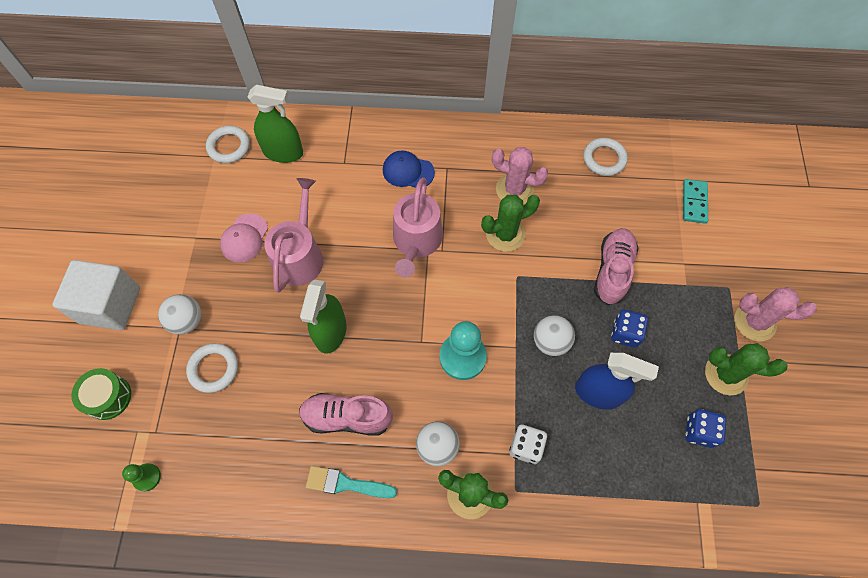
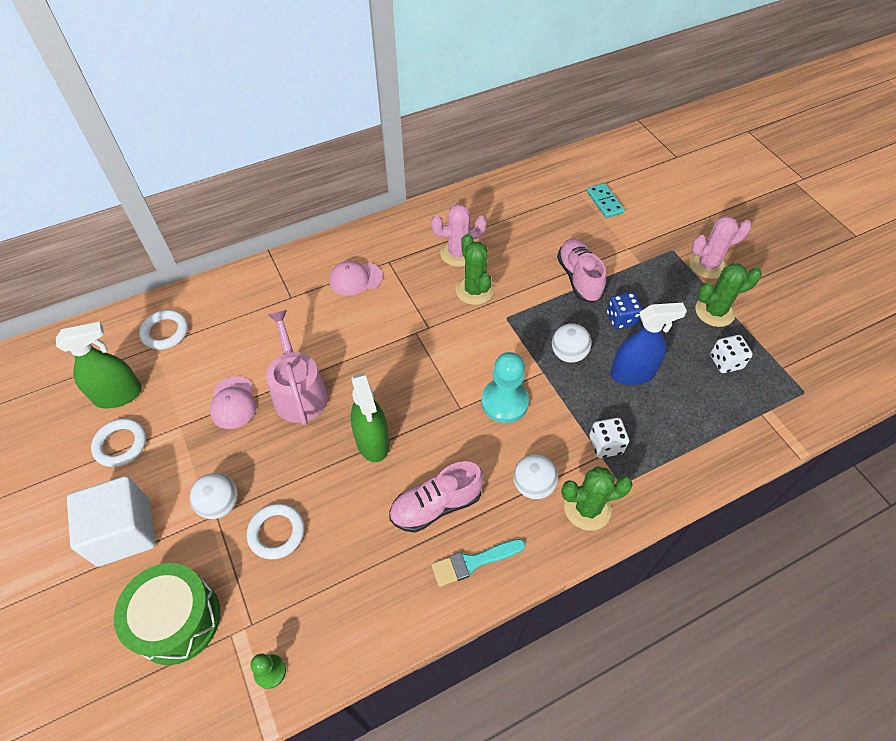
camera: 30 degrees left, 10 degrees down
green drum [72,368,131,420] -> green drum [114,563,220,665], size x1.58
green spray bottle [248,85,303,163] -> green spray bottle moved to [56,322,142,408]
blue cap [383,150,435,188] -> pink cap [330,261,383,296]
pink watering can [393,177,443,278] -> none
green cactus [481,195,540,252] -> green cactus turned 60 degrees counterclockwise [456,234,494,305]
white ring [583,138,628,176] -> white ring moved to [91,418,147,467]
blue dice [685,409,727,448] -> white dice [710,335,753,373]

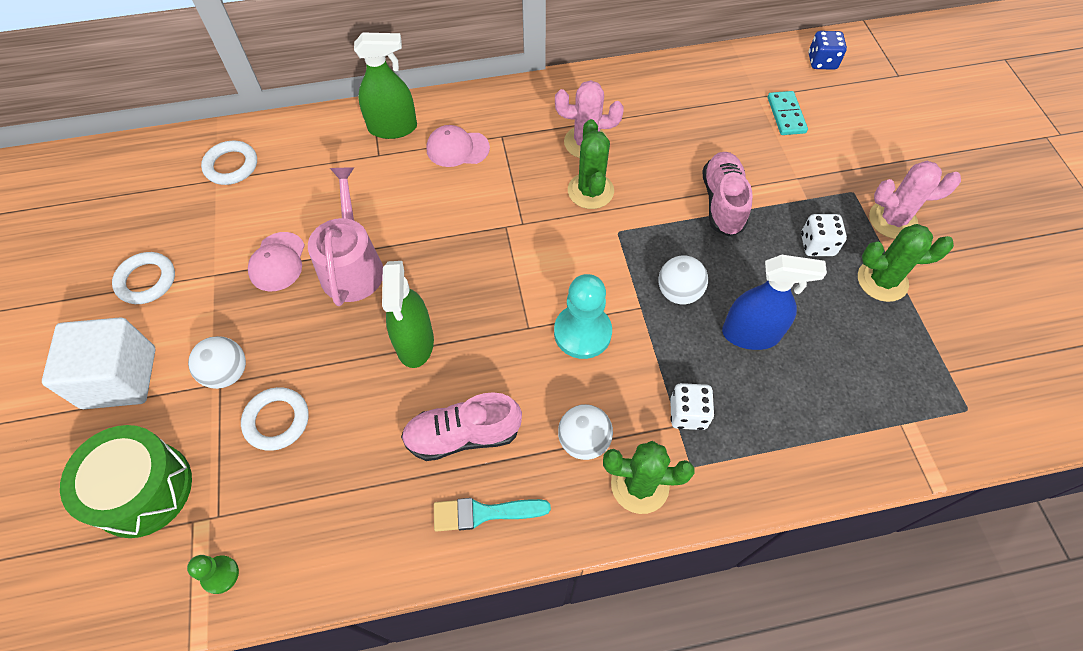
camera: 15 degrees right, 5 degrees up
green spray bottle [56,322,142,408] -> green spray bottle moved to [354,32,417,139]
blue dice [607,292,643,329] -> blue dice moved to [809,31,847,70]
white dice [710,335,753,373] -> white dice moved to [801,214,847,256]

